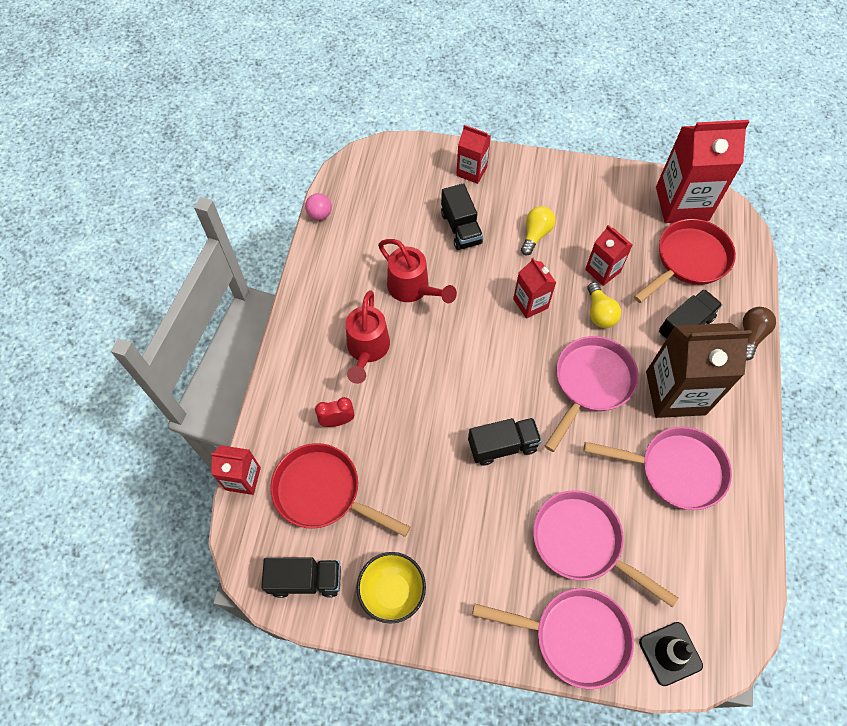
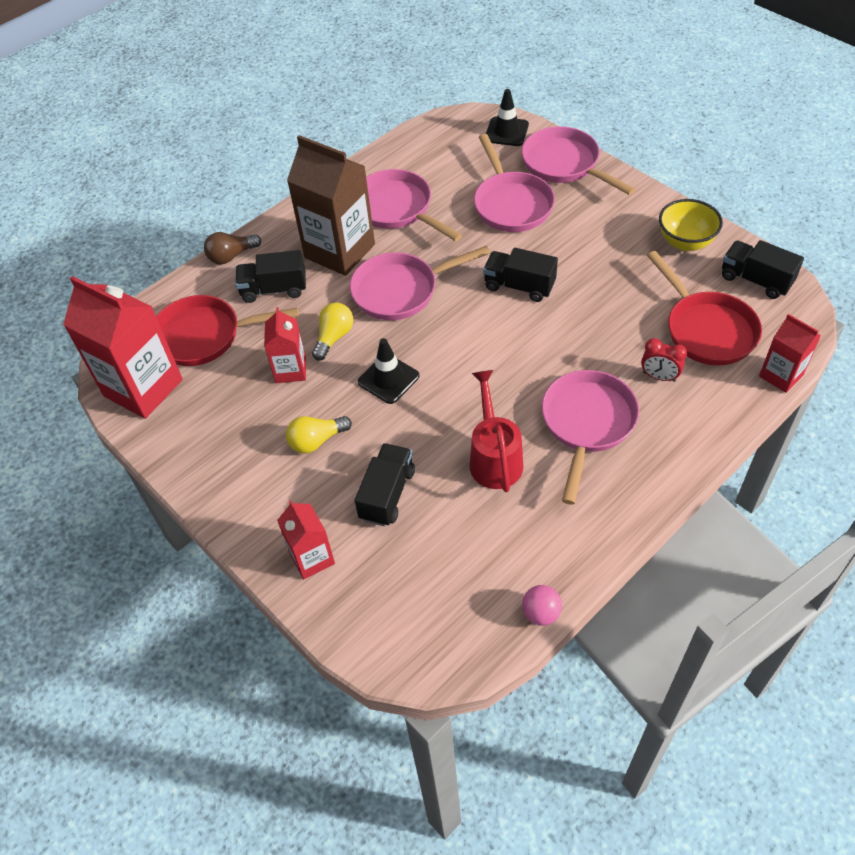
camera: 140 degrees left, 10 degrees down
red watering can [346,290,390,384] -> pink pan [542,370,639,505]
red carton [513,258,556,319] -> black traffic cone [358,338,420,404]

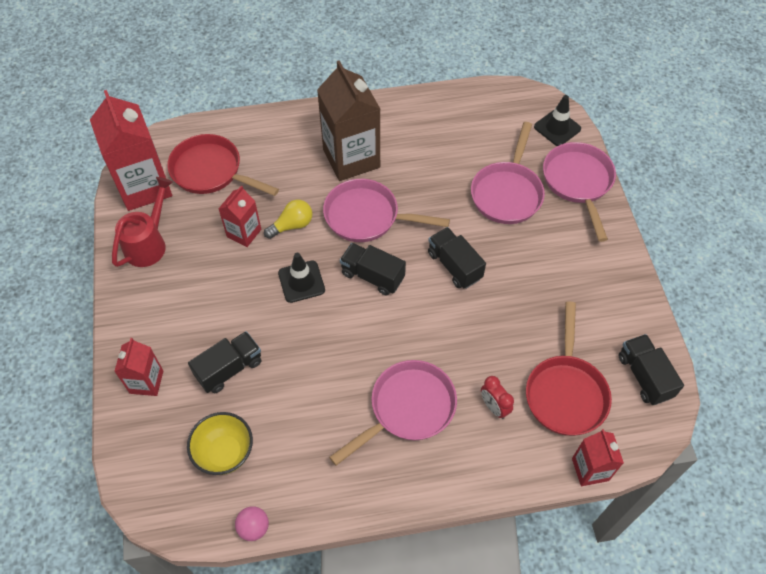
camera: 30 degrees right, 5 degrees up
brown light bulb [204,232,261,264] -> none
black truck [235,250,306,303] -> black truck moved to [340,243,406,296]
yellow light bulb [286,416,352,454] -> none
pink pan [366,169,462,241] -> none
red watering can [469,370,523,492] -> red watering can moved to [112,177,173,267]
yellow bowl [659,199,723,251] -> yellow bowl moved to [187,412,253,475]

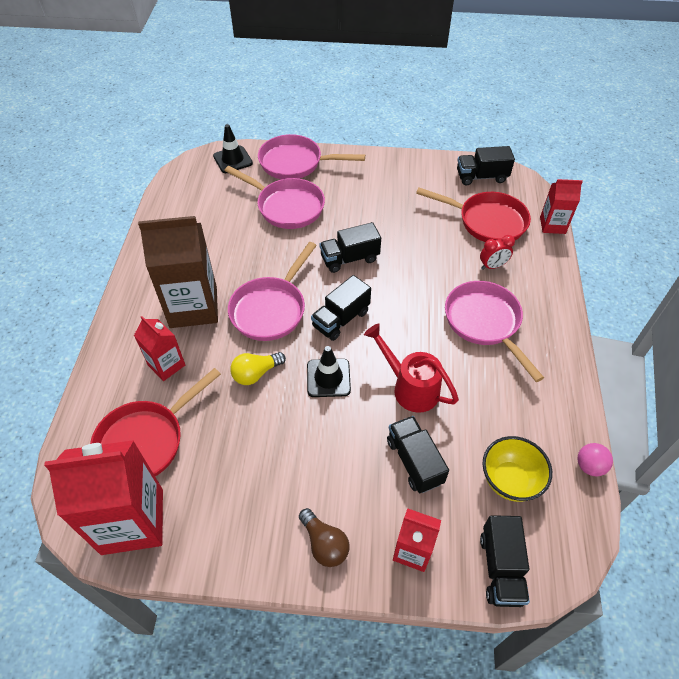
camera: 75 degrees left, 5 degrees down
red watering can [112,177,173,267] -> red watering can moved to [364,324,459,413]
red carton [218,185,261,247] -> red carton moved to [134,316,185,381]
yellow light bulb [264,200,312,239] -> yellow light bulb turned 105 degrees counterclockwise [230,352,286,385]
none -> brown light bulb [299,508,350,567]
none -> black truck [480,515,530,607]

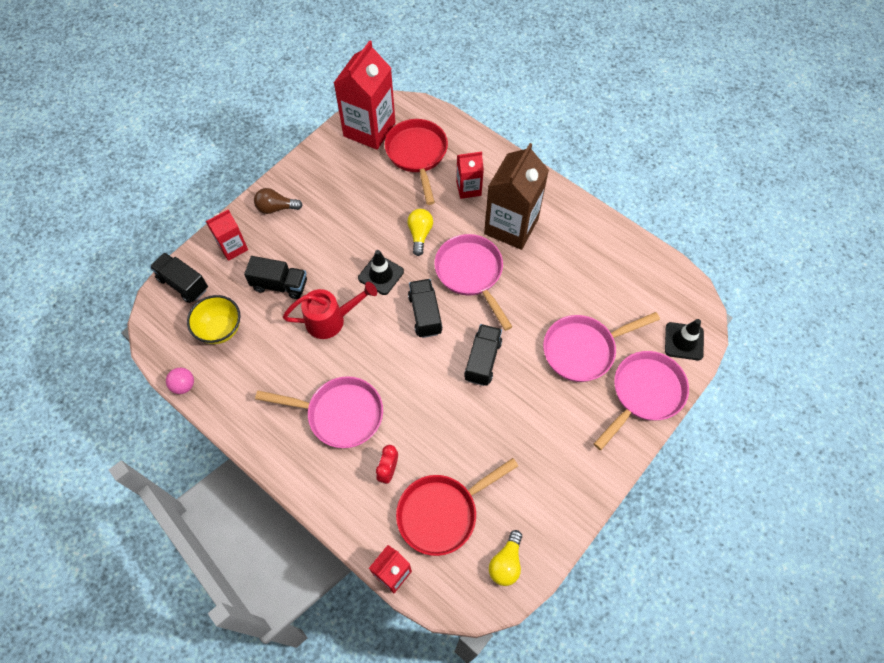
camera: 125 degrees right, 10 degrees up
black truck [457,146,515,185] -> yellow light bulb [489,530,522,586]

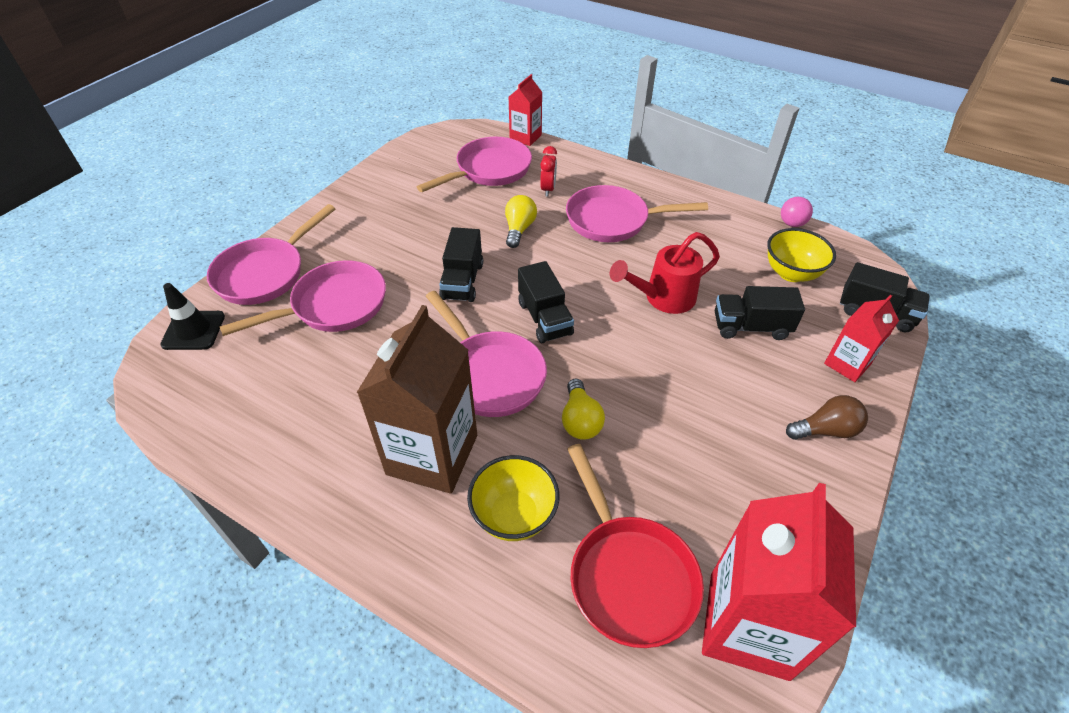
camera: 170 degrees right, 15 degrees down
black traffic cone [358,250,404,295] -> none
red pan [396,458,518,556] -> pink pan [417,137,532,192]
red carton [456,152,484,199] -> yellow bowl [467,455,559,541]
yellow light bulb [489,530,522,586] -> yellow light bulb moved to [505,195,537,248]

